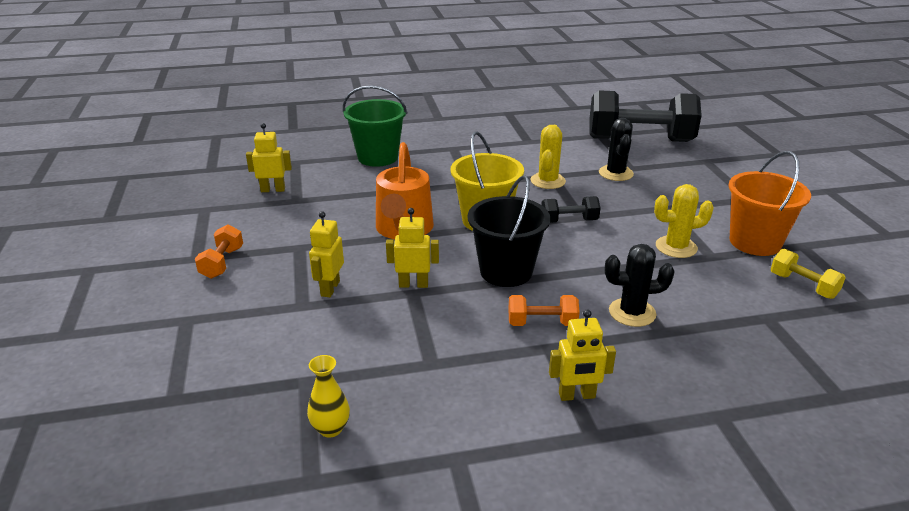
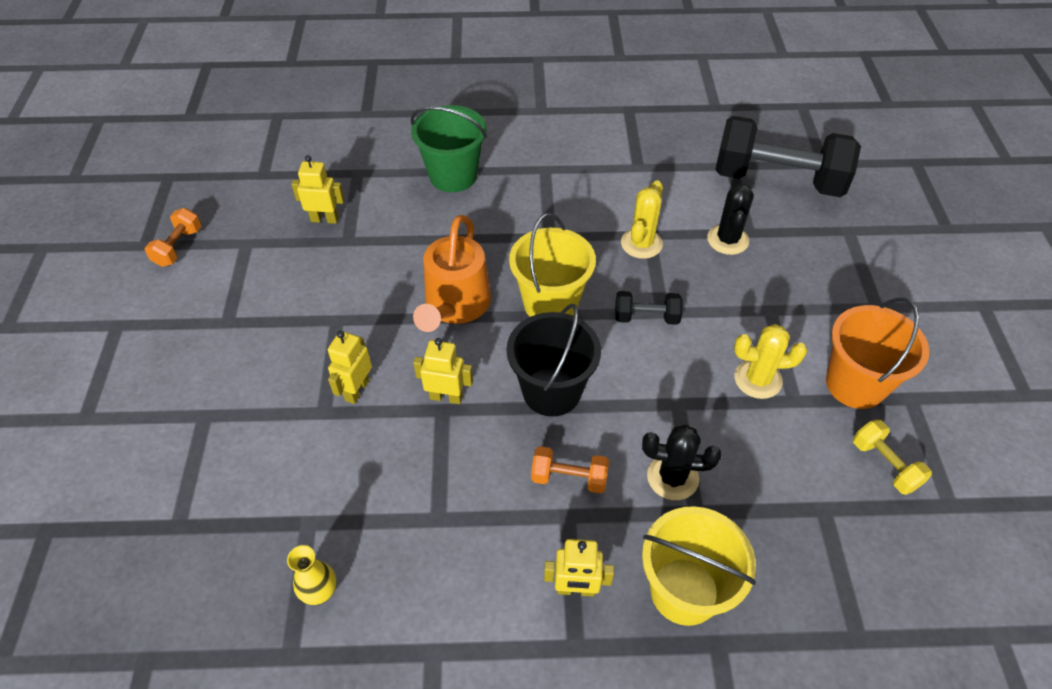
camera: 10 degrees right, 20 degrees up
orange dumbbell [195,224,243,279] -> orange dumbbell moved to [144,208,202,267]
none -> yellow bucket [642,506,756,626]

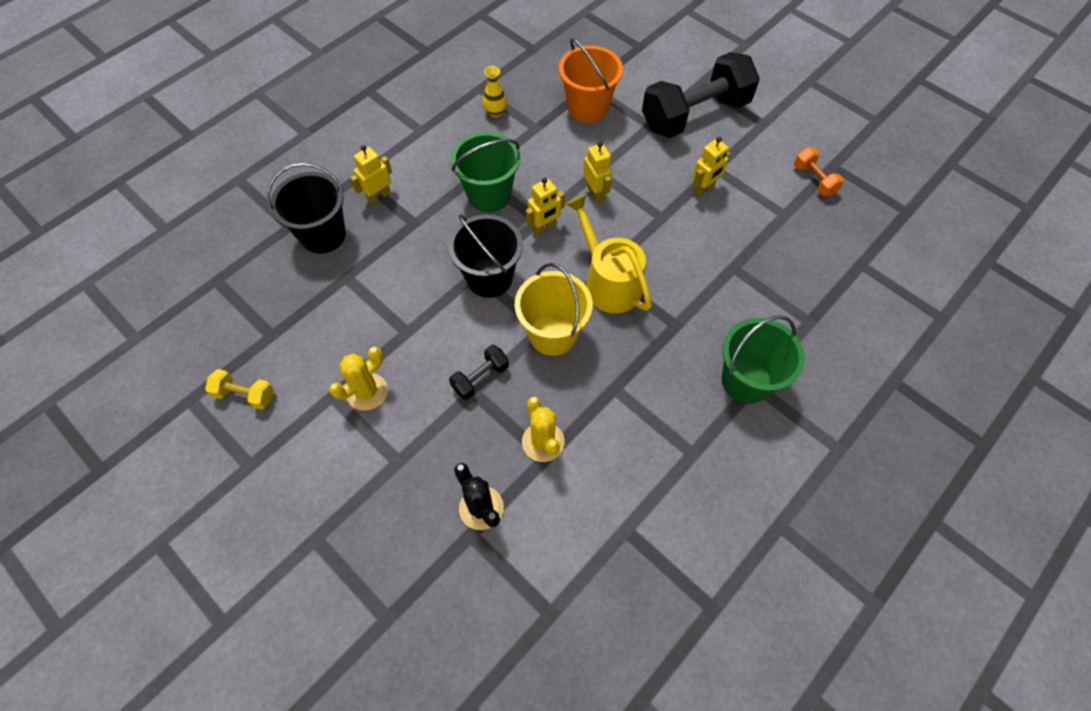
camera: 135 degrees right, 10 degrees up
yellow robot [291,155,345,224] -> yellow robot moved to [692,137,730,197]
orange watering can [413,215,491,332] -> yellow watering can [566,195,652,313]
orange dumbbell [531,446,609,493] -> none
black cactus [642,424,722,500] -> none
yellow bucket [642,506,756,626] -> black bucket [267,163,346,254]
black dumbbell [715,116,861,197] -> black dumbbell moved to [642,52,760,138]
orange bucket [826,298,929,409] -> orange bucket moved to [559,38,623,123]
none -> green bucket [451,132,520,212]

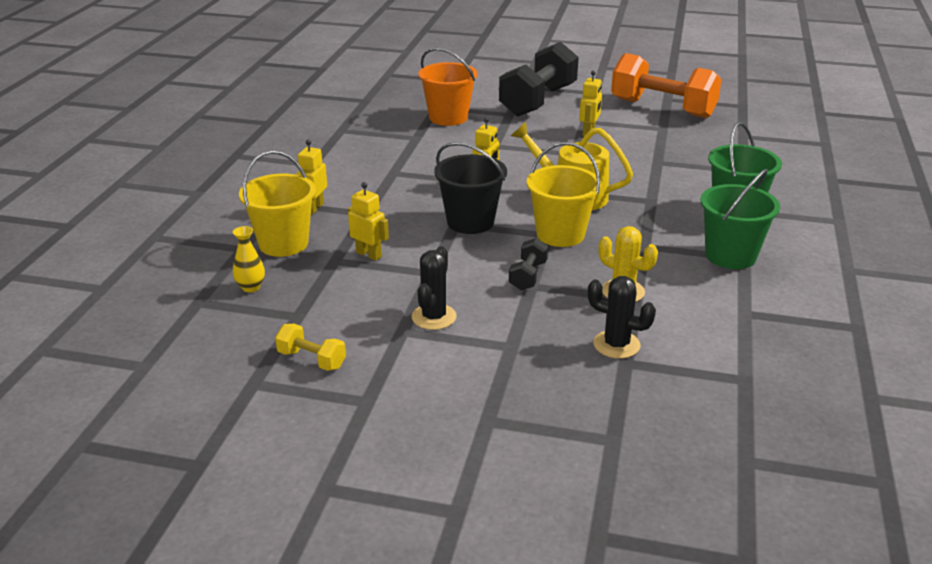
camera: 30 degrees left, 30 degrees down
yellow dumbbell [205,369,274,410] -> yellow dumbbell turned 45 degrees clockwise [275,324,346,371]
black bucket [267,163,346,254] -> yellow bucket [239,150,316,257]
yellow cactus [329,347,388,411] -> black cactus [412,246,457,330]
green bucket [451,132,520,212] -> green bucket moved to [700,169,780,269]
yellow vase [483,66,507,117] -> yellow vase moved to [233,226,265,292]
yellow robot [583,141,612,203] -> yellow robot moved to [348,182,389,261]
orange dumbbell [794,148,844,196] -> orange dumbbell [611,53,722,118], size x2.28

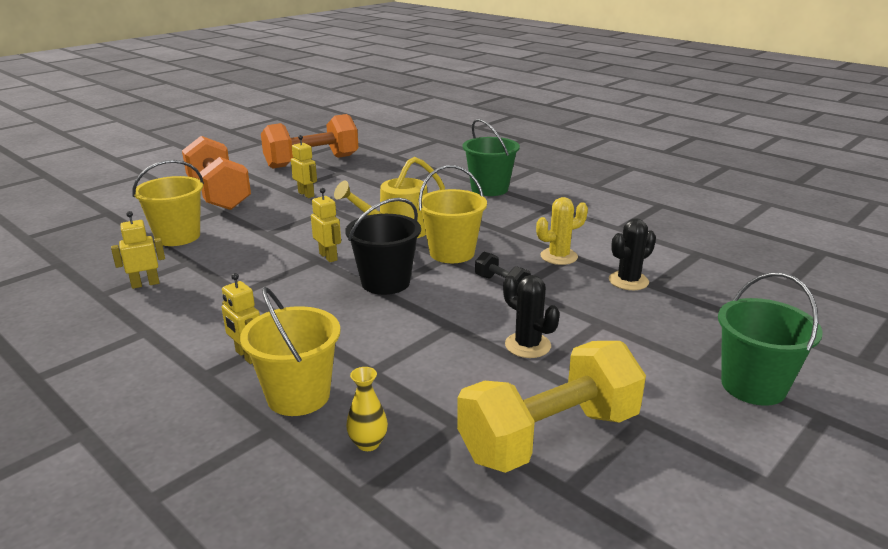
camera: 60 degrees left, 5 degrees down
yellow dumbbell [275,324,346,371] -> yellow dumbbell [457,341,646,473], size x2.28
yellow robot [348,182,389,261] -> yellow robot moved to [111,211,165,289]
orange bucket [418,48,478,126] -> yellow bucket [132,160,204,246]
black dumbbell [499,42,579,117] -> orange dumbbell [182,136,251,210]
green bucket [700,169,780,269] -> green bucket moved to [718,272,823,406]

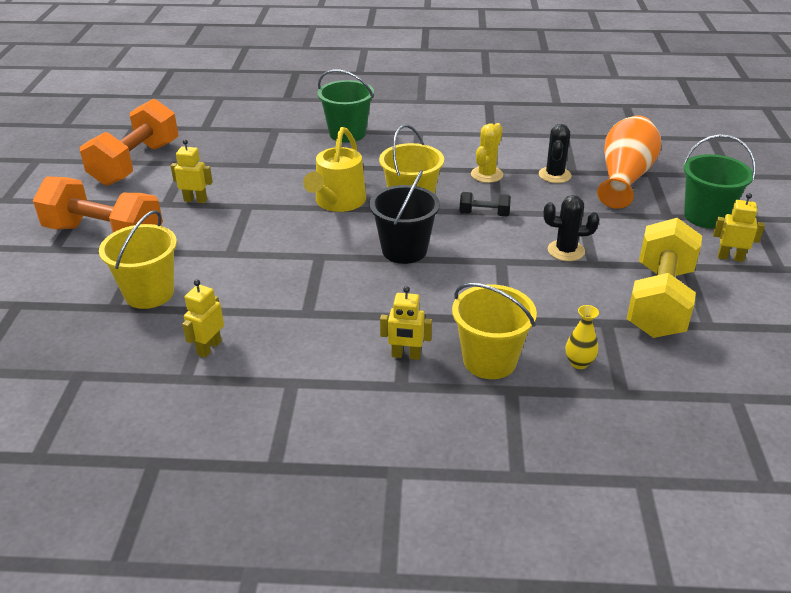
camera: 40 degrees left, 10 degrees up
yellow robot [311,188,341,262] -> yellow robot moved to [713,193,765,262]
none -> orange vase [597,115,661,209]

